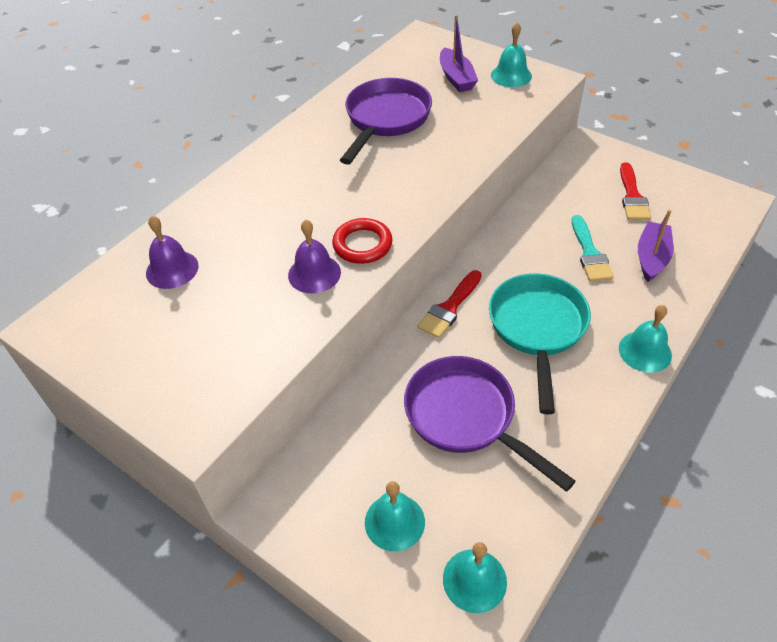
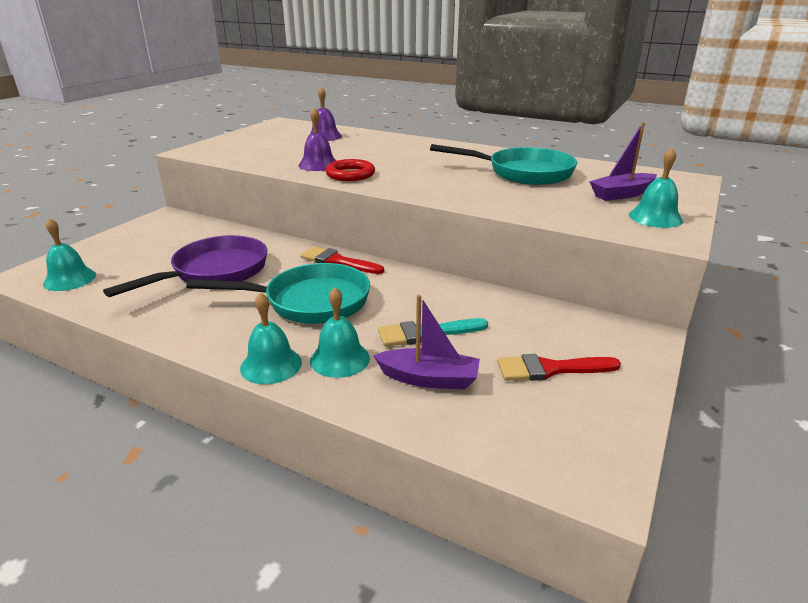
camera: 80 degrees right, 20 degrees down
purple pan [340,78,432,165] -> turquoise pan [430,144,577,185]
turquoise bell [365,481,425,551] -> turquoise bell moved to [310,287,370,378]

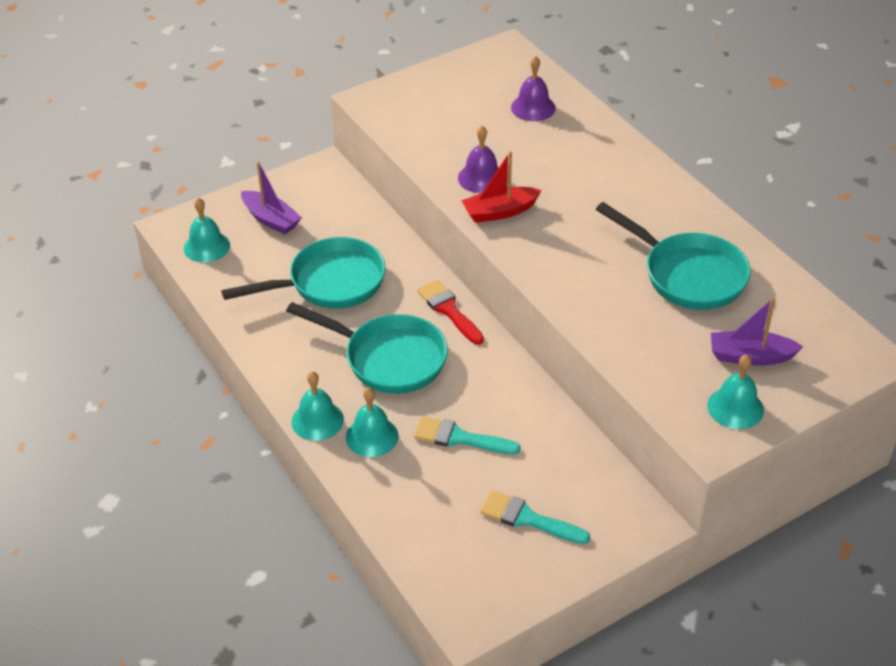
camera: 30 degrees right, 15 degrees up
purple pan [103,235,268,297] -> turquoise pan [221,237,386,309]
red ring [326,159,375,181] -> red boat [461,151,542,223]
purple boat [373,295,480,390] -> purple boat moved to [241,161,302,234]
red brush [497,354,621,381] -> turquoise brush [480,491,590,544]

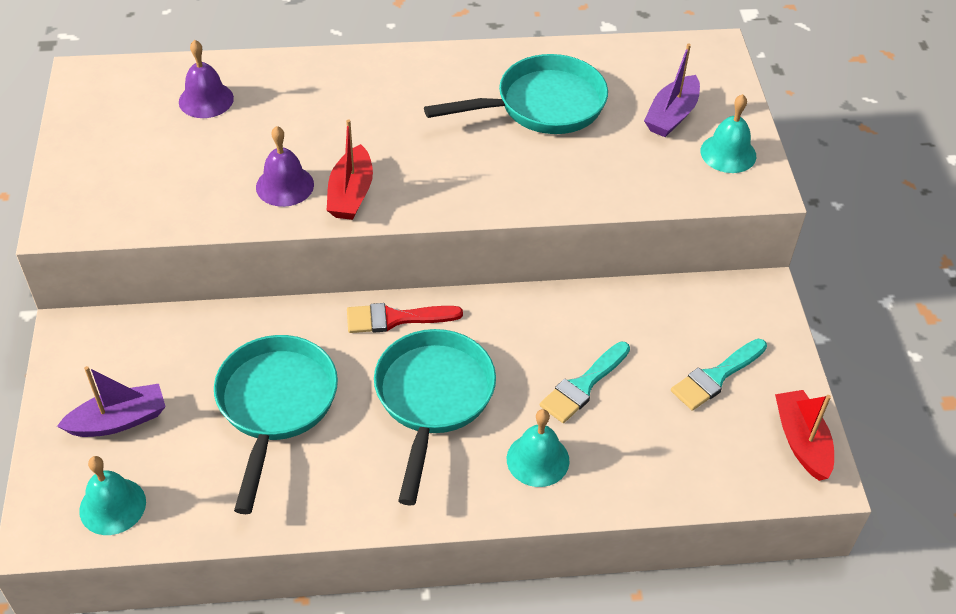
camera: 65 degrees left, 5 degrees up
turquoise pan [286,302,448,394] -> turquoise pan turned 45 degrees counterclockwise [374,329,496,506]
turquoise bell [292,371,344,441] -> none
none -> red boat [775,390,834,481]

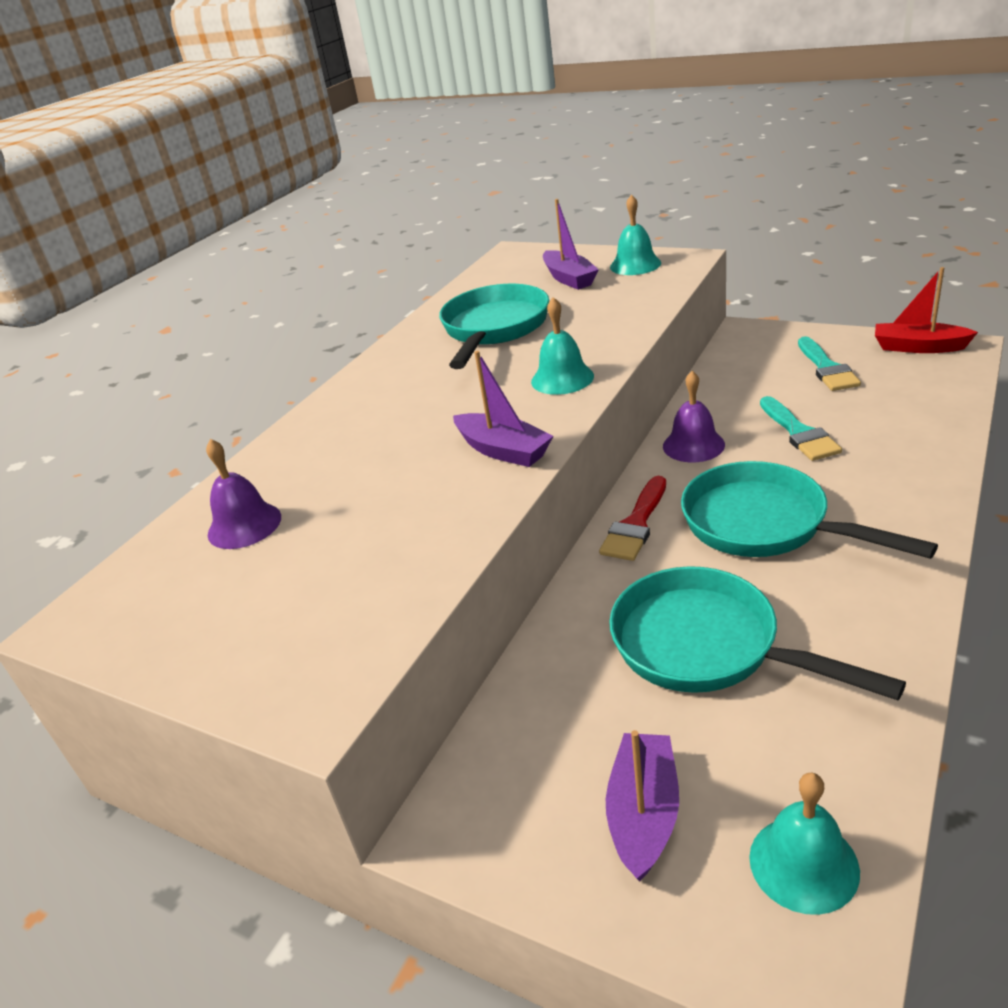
camera: 50 degrees left, 15 degrees down
purple bell [256,126,314,207] -> purple bell moved to [663,371,725,462]
red boat [327,119,373,220] -> purple boat [453,351,553,467]
turquoise bell [507,409,569,487] -> turquoise bell moved to [531,297,594,395]

